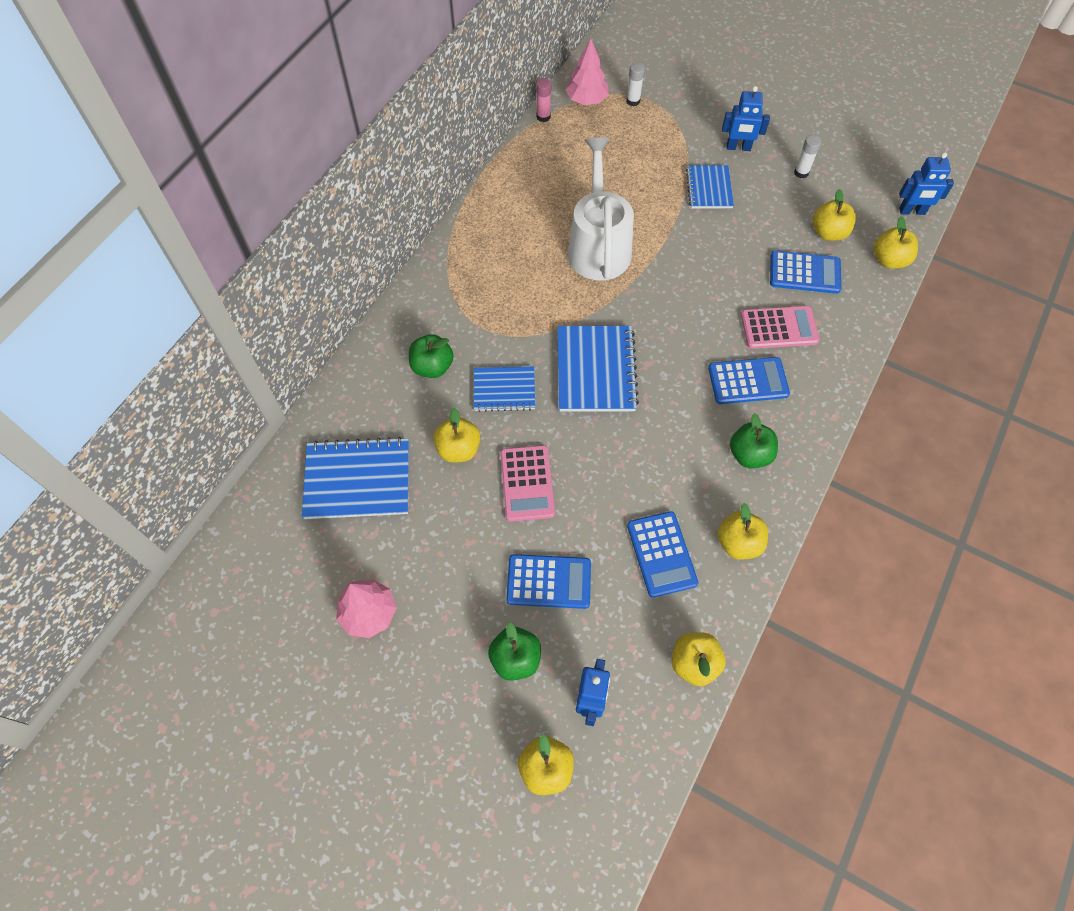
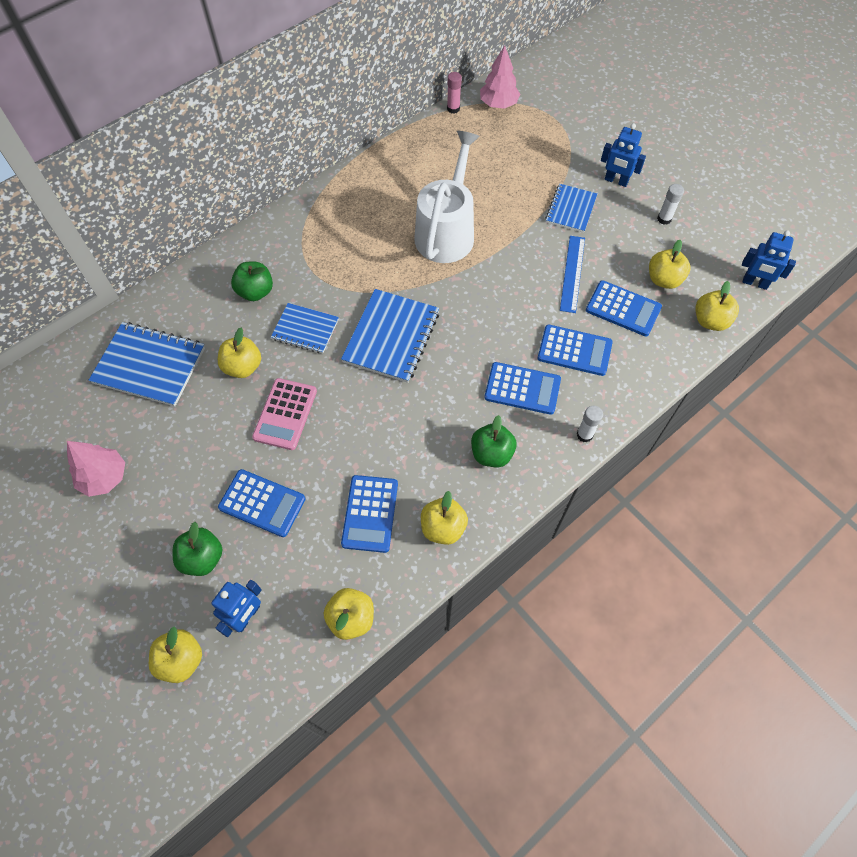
camera: 20 degrees right, 0 degrees up
white glue stick [626,62,645,106] -> white glue stick moved to [577,406,603,443]
pink calculator [741,306,820,349] -> blue calculator [538,324,613,376]
none -> blue ruler [560,236,585,313]

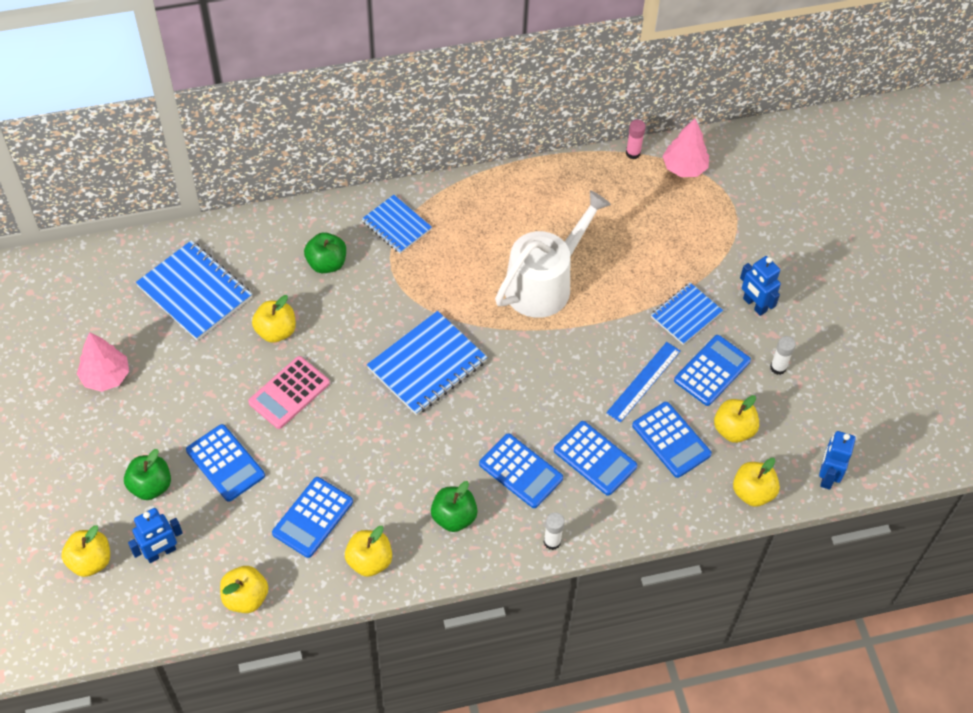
camera: 25 degrees right, 5 degrees down
blue notebook [271,303,339,354] -> blue notebook moved to [362,195,432,254]
blue robot [742,230,796,290] -> blue robot turned 60 degrees clockwise [819,431,856,490]
none -> blue calculator [674,335,751,406]

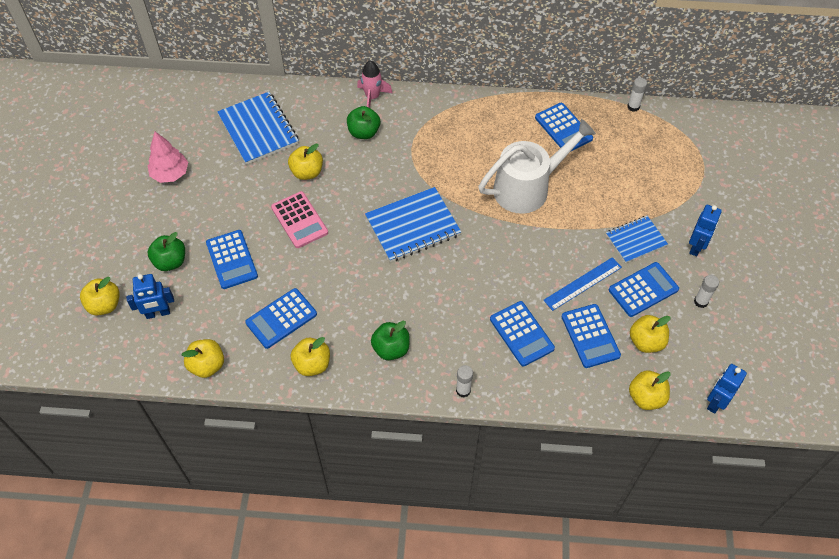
camera: 20 degrees right, 0 degrees up
pink calculator [248,356,330,429] -> pink calculator turned 90 degrees counterclockwise [271,191,328,248]
blue notebook [362,195,432,254] -> none
blue calculator [479,434,563,508] -> blue calculator moved to [535,103,593,152]
pink glue stick [626,120,646,159] -> white glue stick [627,77,647,112]
pink tree [662,119,709,177] -> none
blue robot [740,256,781,316] -> blue robot turned 135 degrees counterclockwise [689,205,722,256]
none -> pink rocket [357,61,392,108]

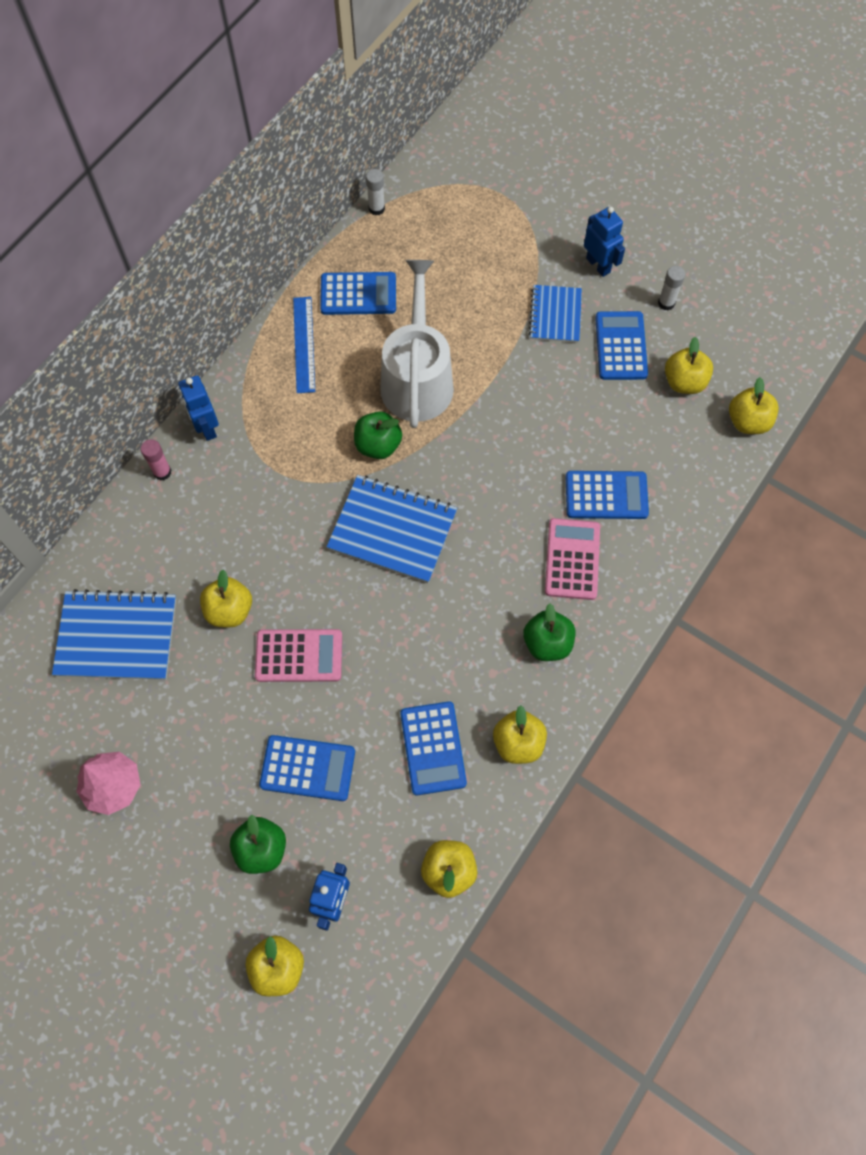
camera: 60 degrees left, 10 degrees up
green apple [347,106,380,139] -> green apple moved to [354,411,402,459]
pink rocket [357,61,392,108] -> pink glue stick [141,439,172,481]
blue notebook [365,187,461,262] -> blue notebook turned 75 degrees counterclockwise [327,475,457,583]
white glue stick [456,365,473,398] -> none
blue ruler [544,257,622,311] -> blue ruler moved to [293,297,315,393]
blue calculator [561,304,621,368] -> none
blue robot [707,364,747,414] -> blue robot moved to [178,375,219,441]
none -> pink calculator [545,518,600,600]

